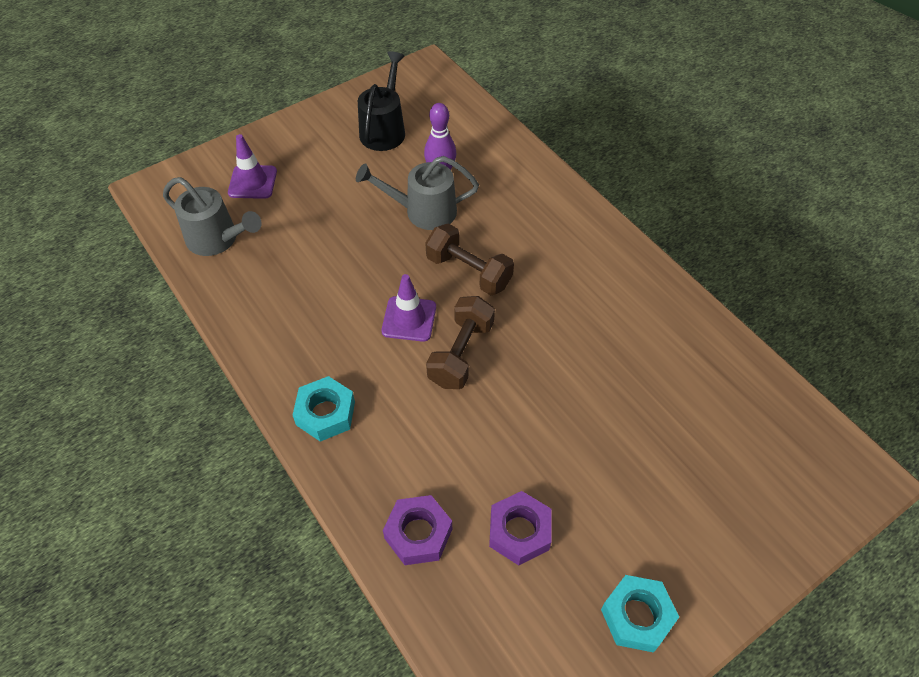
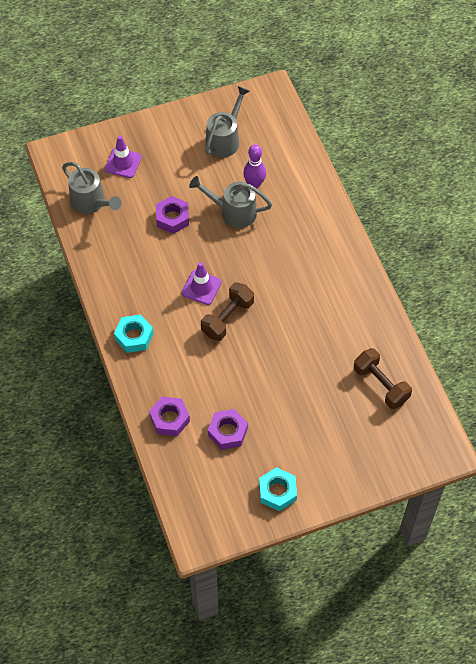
camera: 15 degrees right, 5 degrees up
black watering can [358,51,405,151] -> grey watering can [205,86,249,157]
brown dumbbell [425,223,514,295] -> brown dumbbell moved to [354,348,412,409]
none -> purple nut [156,196,189,234]

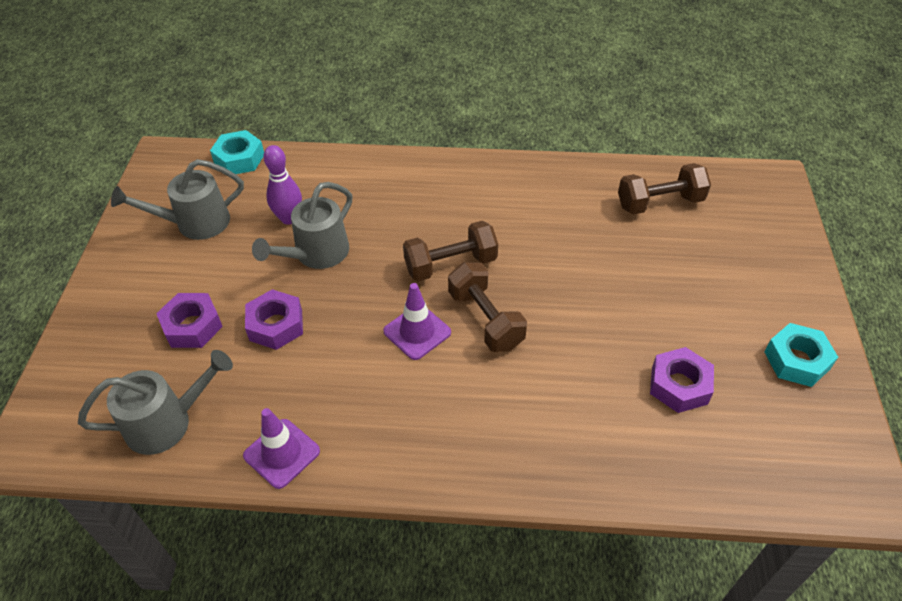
camera: 65 degrees left, 10 degrees down
purple traffic cone [105,136,142,178] -> purple traffic cone moved to [243,408,320,489]
turquoise nut [114,314,154,353] -> turquoise nut moved to [210,130,264,174]
purple nut [149,397,190,436] -> purple nut moved to [156,293,223,348]
grey watering can [205,86,249,157] -> grey watering can turned 75 degrees counterclockwise [111,159,244,240]
none -> brown dumbbell [403,221,498,281]

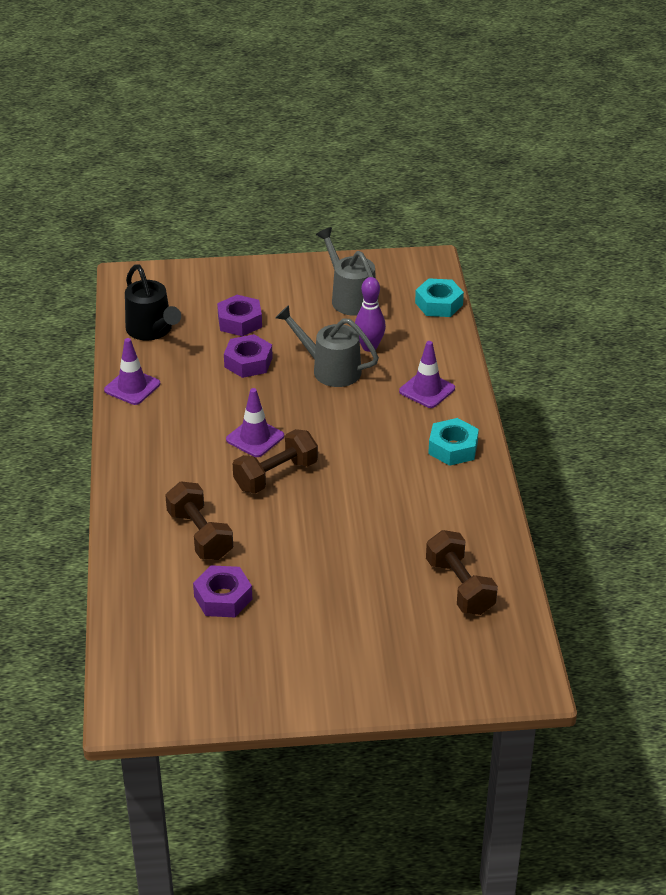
camera: 80 degrees right, 10 degrees down
grey watering can [78,350,233,455] -> black watering can [125,264,181,340]
brown dumbbell [403,221,498,281] -> brown dumbbell moved to [165,482,233,560]
turquoise nut [764,323,838,387] -> turquoise nut moved to [428,418,479,466]
none -> purple traffic cone [399,341,455,408]

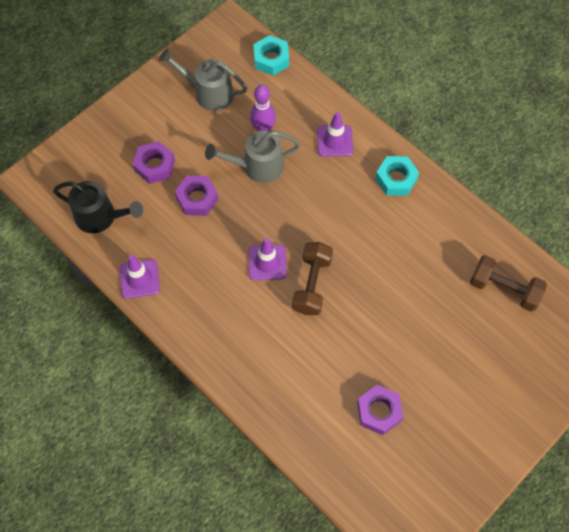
camera: 40 degrees left, 25 degrees up
brown dumbbell [165,482,233,560] -> none

